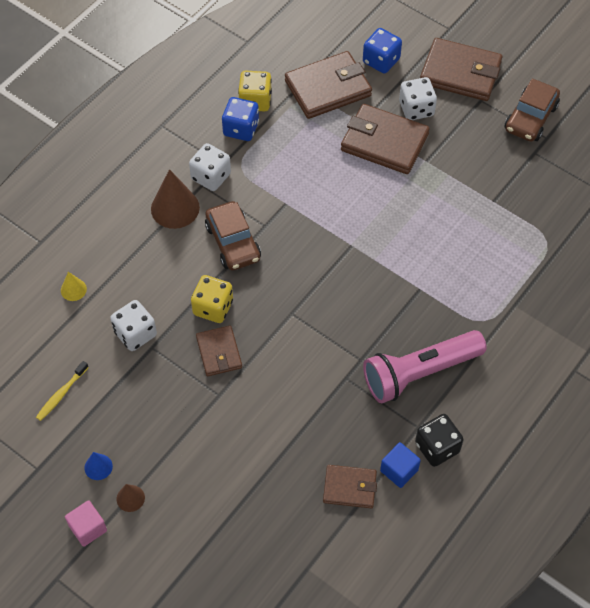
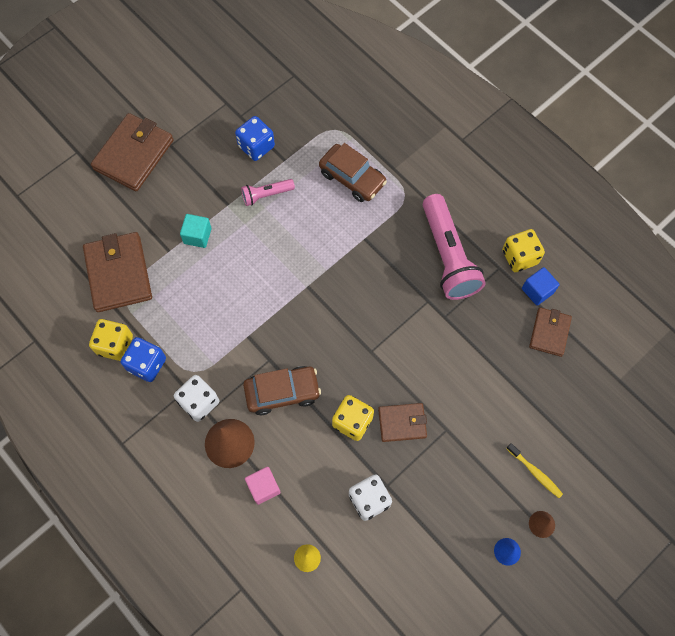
camera: 80 degrees left, 10 degrees up
yellow toothbrush [36,361,89,421] -> yellow toothbrush moved to [506,443,563,498]
pink cube [65,500,107,547] -> pink cube moved to [245,467,281,505]
brown wallet [341,104,430,174] -> turquoise cube [180,214,212,248]
blue dice [363,28,402,74] -> blue dice moved to [235,116,275,161]
white dice [399,77,437,120] -> none
black dice [415,414,464,467] -> yellow dice [502,229,545,272]
brown car [505,79,560,142] -> brown car moved to [319,143,387,202]
none -> pink flashlight [241,179,295,206]

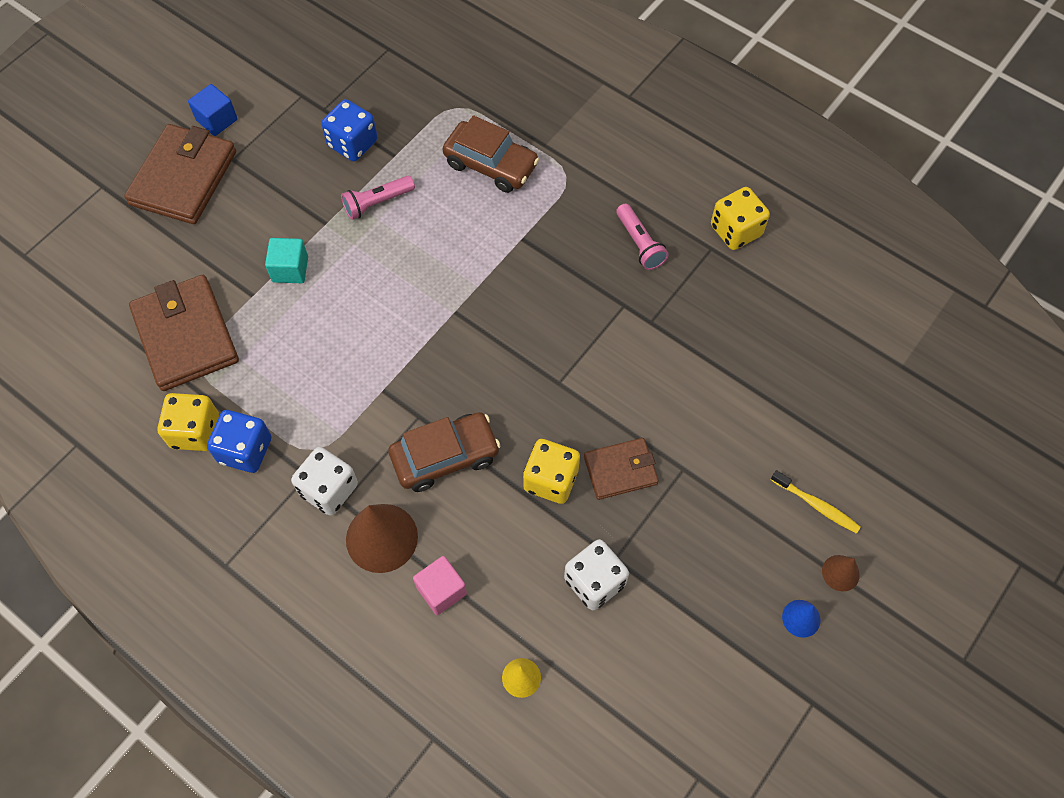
camera: 10 degrees left, 5 degrees down
pink flashlight [423,194,486,300] -> pink flashlight [616,203,669,270], size x0.50
blue cube [522,267,560,305] -> blue cube moved to [188,84,237,136]
brown wallet [529,307,572,357] -> none

